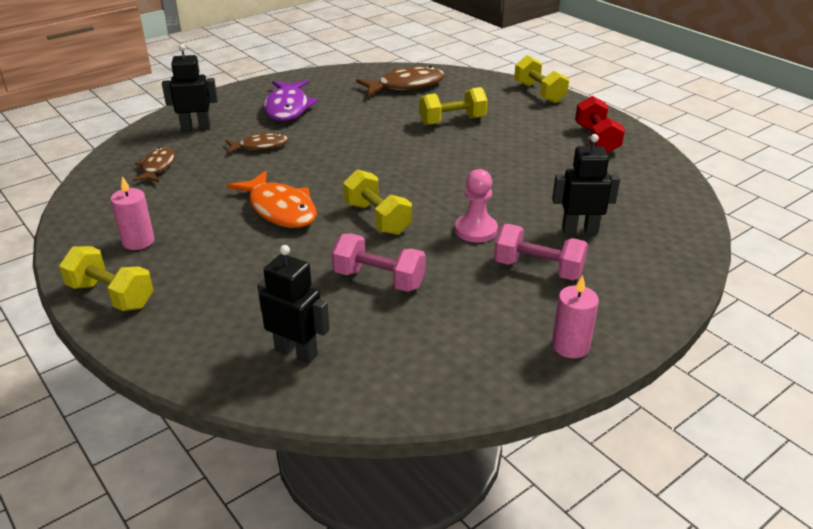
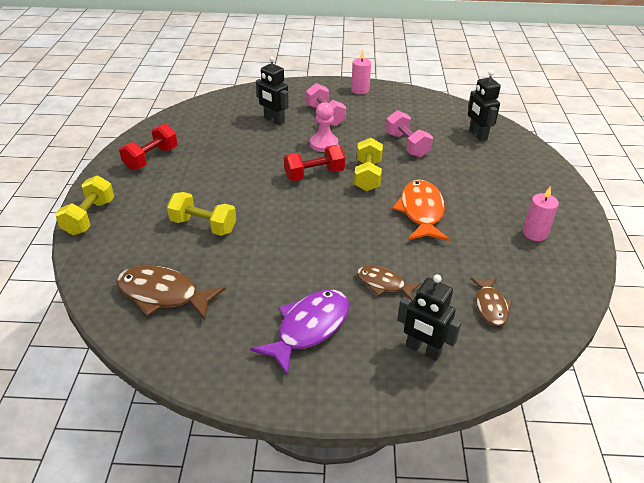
camera: 140 degrees left, 5 degrees up
yellow dumbbell [59,246,154,311] -> none
brown fish [132,147,175,182] -> brown fish turned 45 degrees counterclockwise [471,278,513,326]
none -> red dumbbell [284,145,345,181]

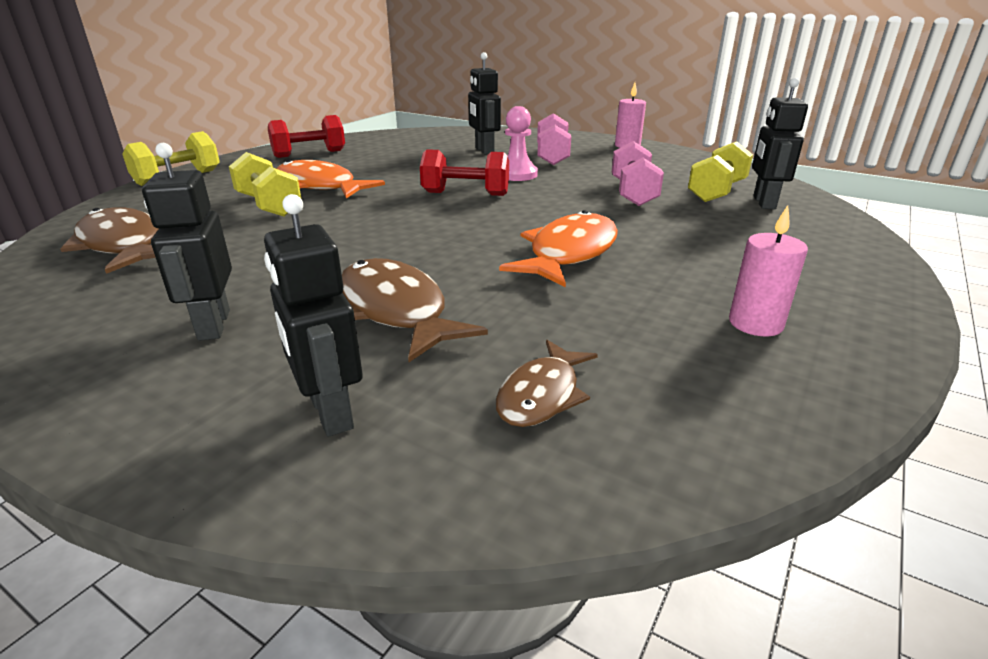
camera: 30 degrees right, 10 degrees down
purple fish [250,290,349,376] -> black robot [142,143,232,341]
yellow dumbbell [354,138,383,191] -> yellow dumbbell moved to [688,141,753,202]
brown fish [357,266,421,301] -> brown fish [342,258,488,362], size x1.65
none -> orange fish [277,160,385,199]

